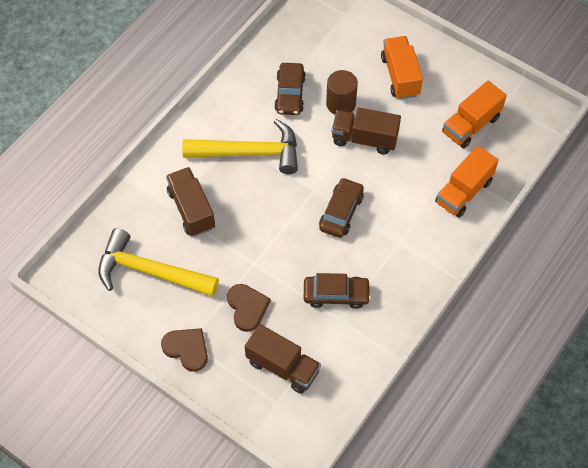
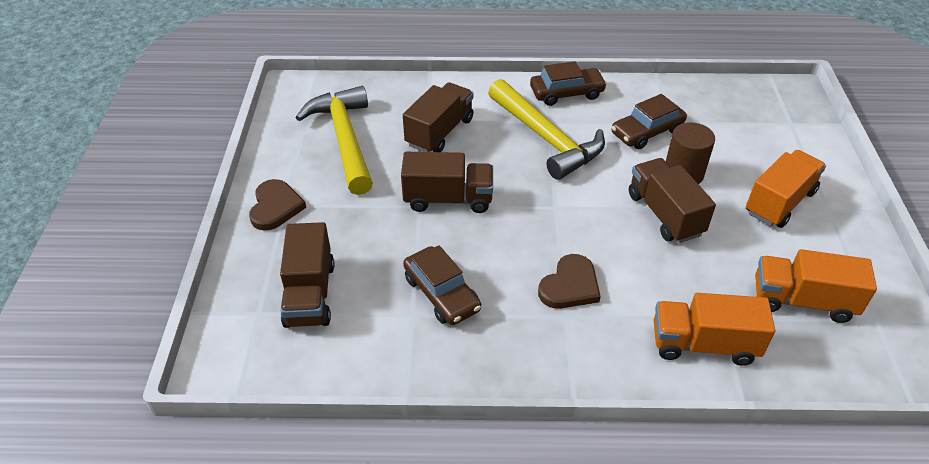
camera: 55 degrees right, 15 degrees down
brown heart [227,284,271,332] -> brown heart moved to [538,254,601,309]
brown car [319,178,364,238] -> brown car moved to [530,61,607,106]
none -> brown truck [401,152,493,213]

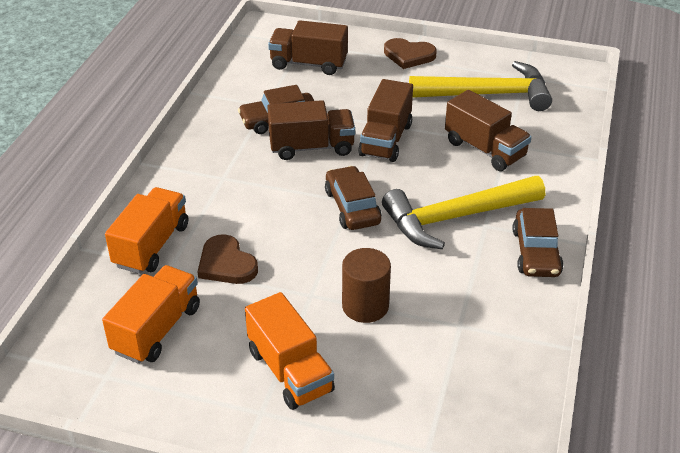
camera: 105 degrees right, 5 degrees down
brown heart [538,254,601,309] -> brown heart moved to [197,234,258,284]
brown car [611,94,687,149] -> brown car moved to [325,166,382,230]
brown truck [629,158,716,243] -> brown truck moved to [267,100,355,160]

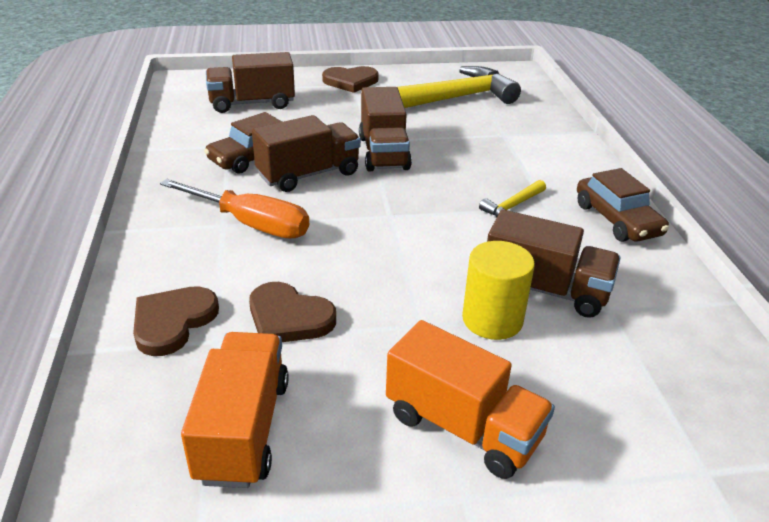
camera: 25 degrees left, 5 degrees down
orange truck [105,187,188,274] -> brown heart [133,286,219,356]
brown car [325,166,382,230] -> none
brown cylinder [342,248,391,323] -> yellow cylinder [462,241,535,340]
yellow hammer [382,176,545,249] -> yellow hammer [479,180,546,218], size x0.43
brown truck [445,90,532,171] -> brown truck moved to [487,210,621,318]
none -> orange screwdriver [160,179,309,239]

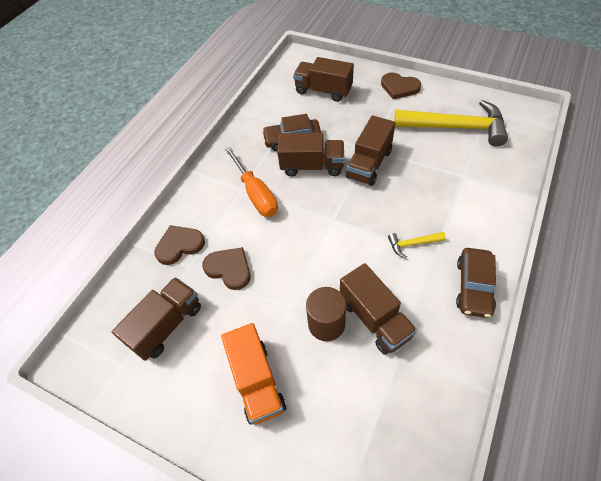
camera: 40 degrees right, 20 degrees up
orange truck [181,332,289,488] -> brown truck [112,277,201,361]
brown heart [249,282,336,342] -> brown heart turned 150 degrees clockwise [202,247,251,290]
yellow cylinder [462,241,535,340] -> brown cylinder [306,287,346,341]

